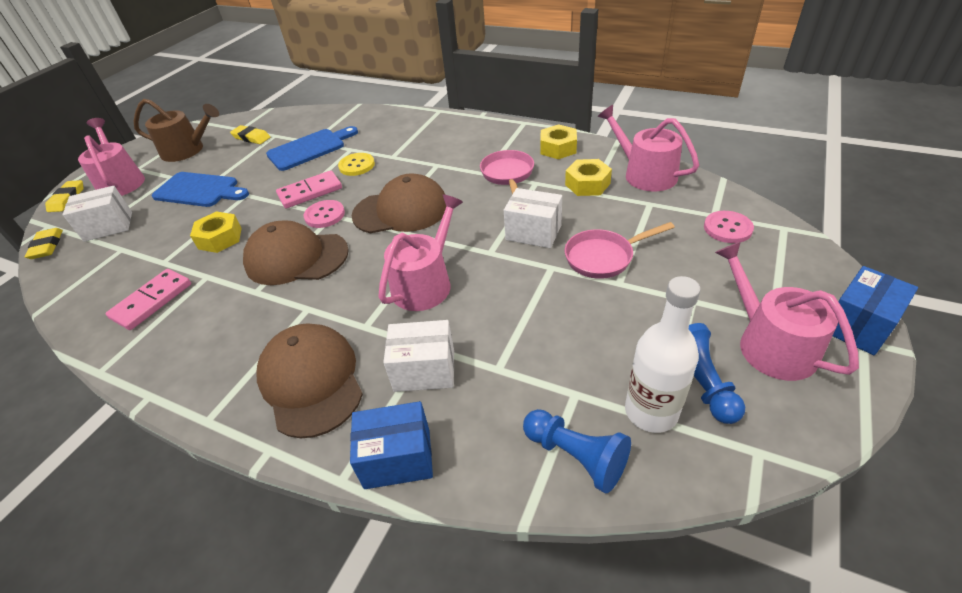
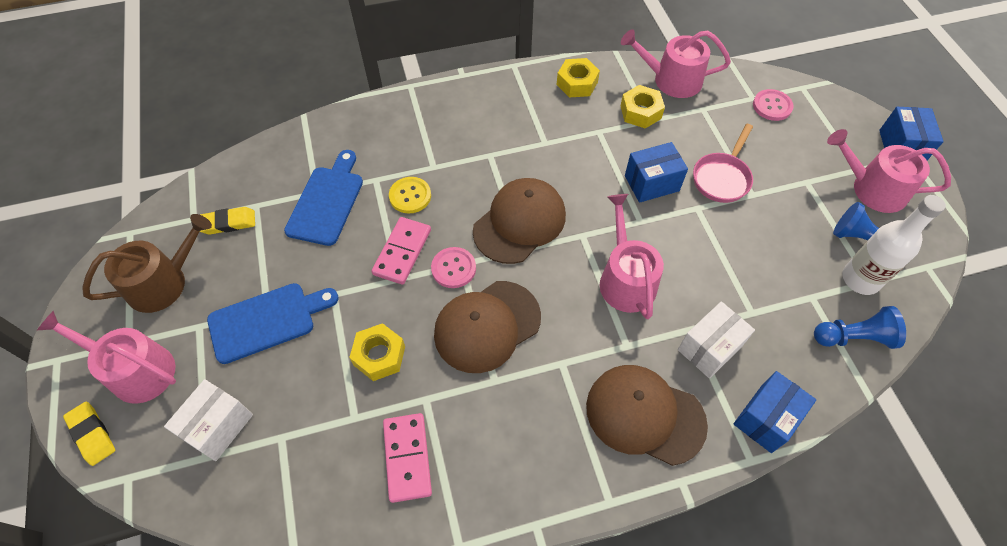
camera: 45 degrees left, 15 degrees up
yellow eraser [24,228,63,259] -> none
pink pan [480,150,534,195] -> none
white box [504,188,562,248] -> blue box [625,142,688,203]

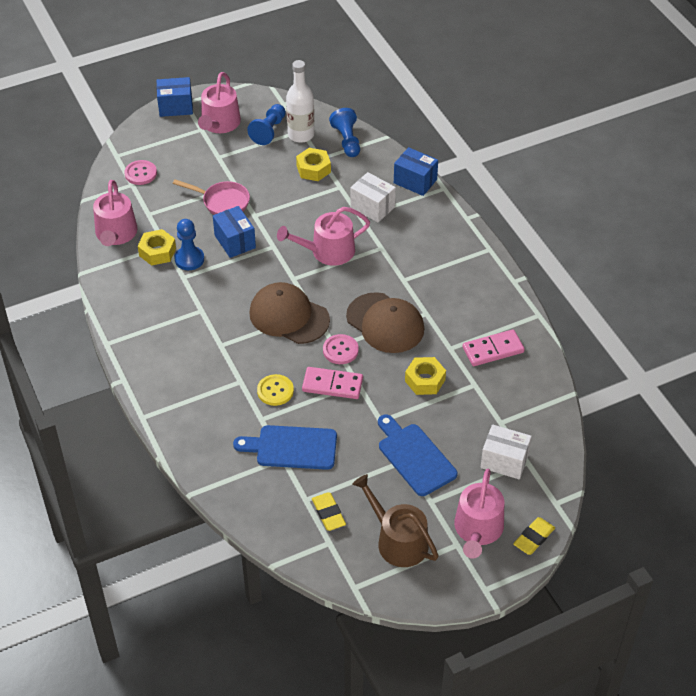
camera: 100 degrees left, 10 degrees down
yellow nut [557,58,600,98] -> yellow nut moved to [296,148,331,181]
brown cap [586,365,708,466] -> none
none -> blue pawn [174,219,204,270]

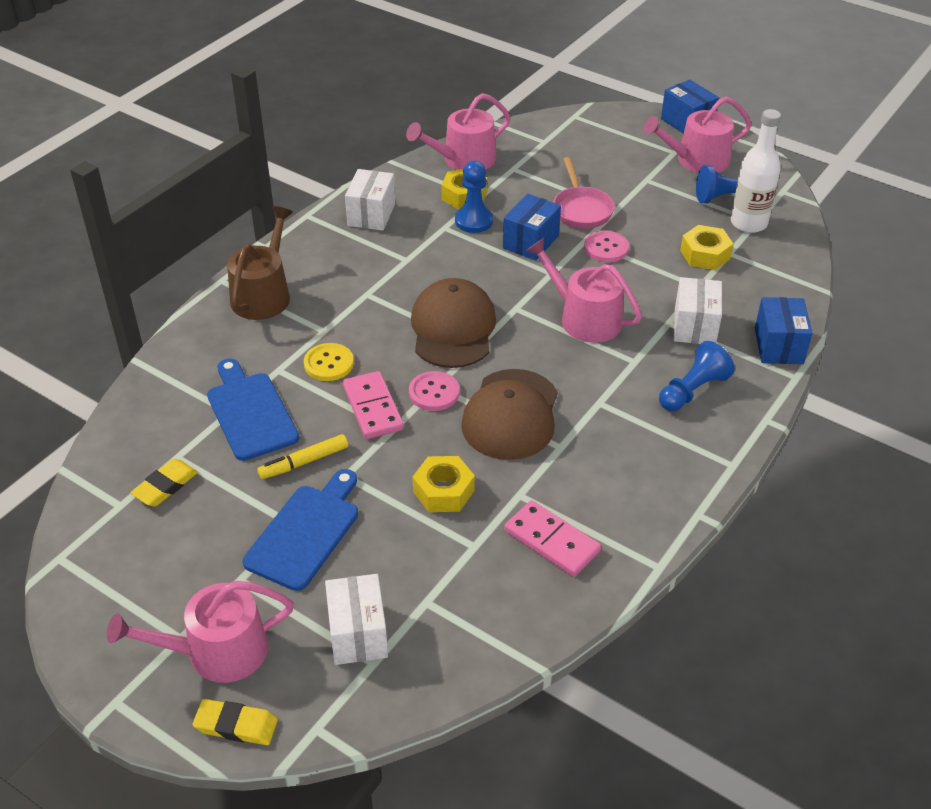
camera: 60 degrees right, 5 degrees down
pink button [124,160,157,185] -> pink button moved to [584,231,629,262]
blue pawn [329,108,360,157] -> blue pawn moved to [659,341,735,411]
brown watering can [352,474,439,567] -> brown watering can moved to [227,206,293,320]
none -> yellow marker [258,434,348,479]
none -> white box [345,169,395,231]

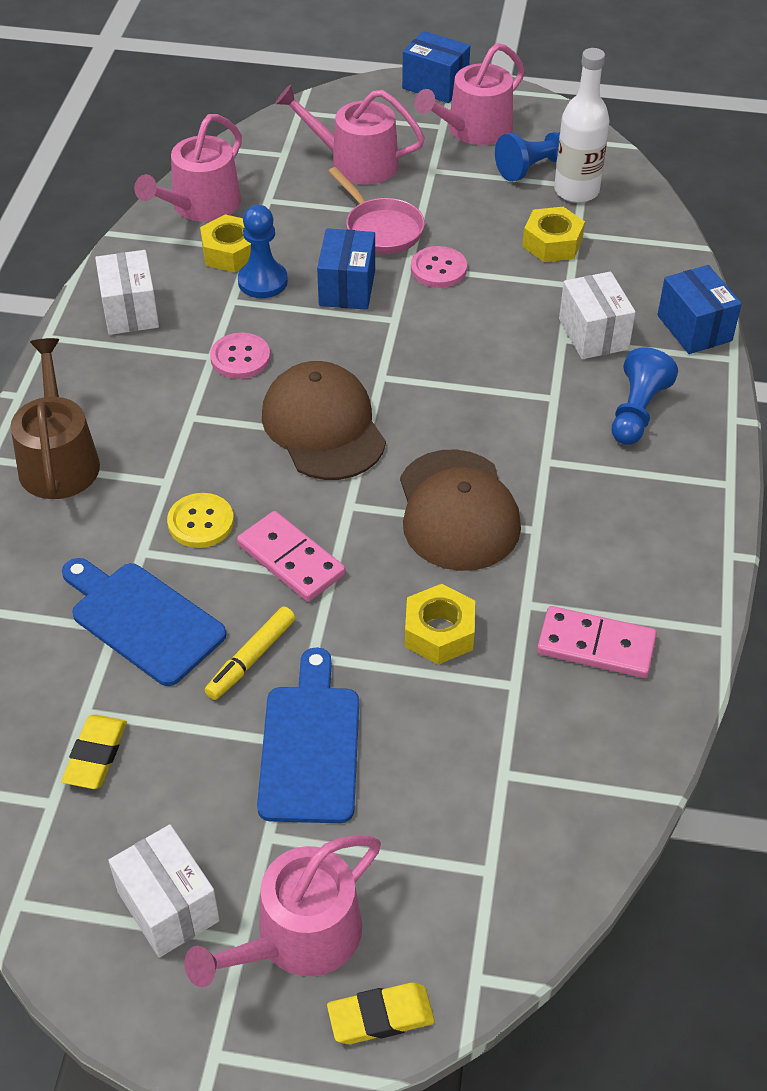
camera: 25 degrees left, 5 degrees up
white box [325,574,388,665] -> white box moved to [108,825,220,958]
pink button [409,371,460,411] -> pink button moved to [210,333,270,379]
pink watering can [526,238,642,343] -> pink watering can moved to [275,85,425,185]

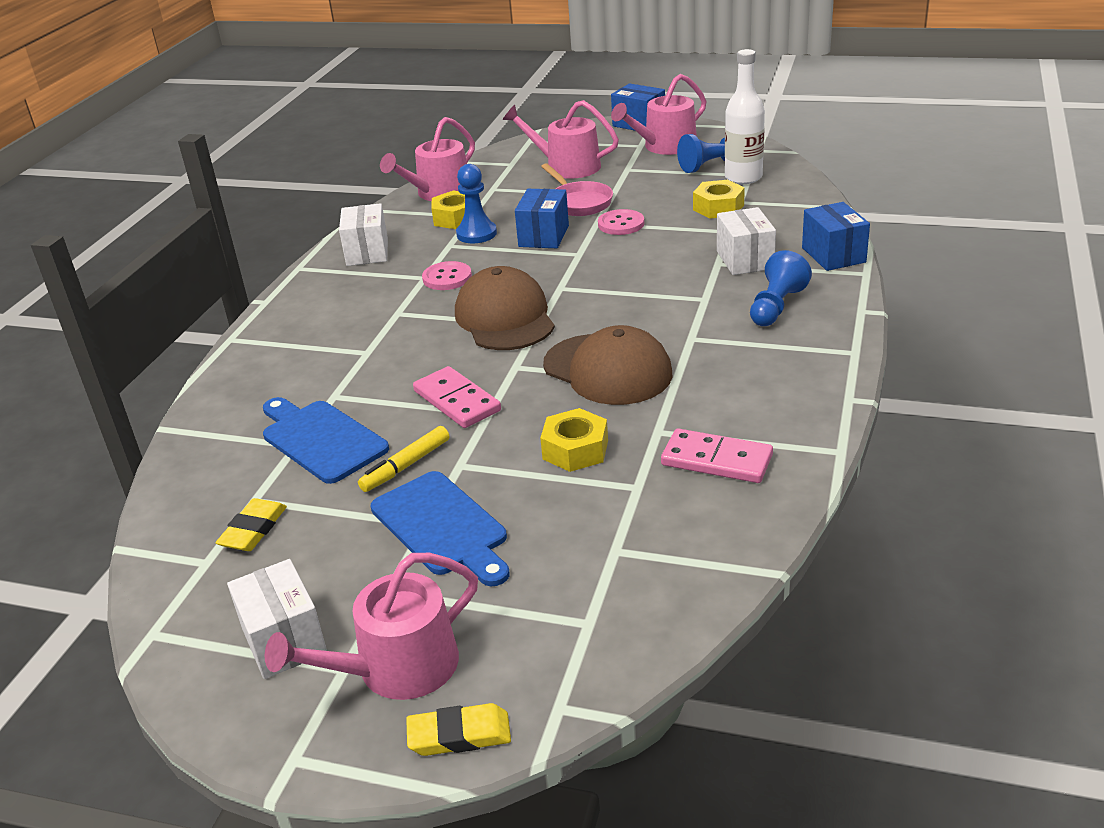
camera: 10 degrees right, 15 degrees down
brown watering can [10,338,100,499] -> none
yellow button [167,493,234,548] -> none
blue cutting board [257,648,359,823] -> blue cutting board turned 135 degrees clockwise [371,471,510,586]
brown cap [400,449,521,571] -> brown cap turned 45 degrees counterclockwise [543,325,672,405]

